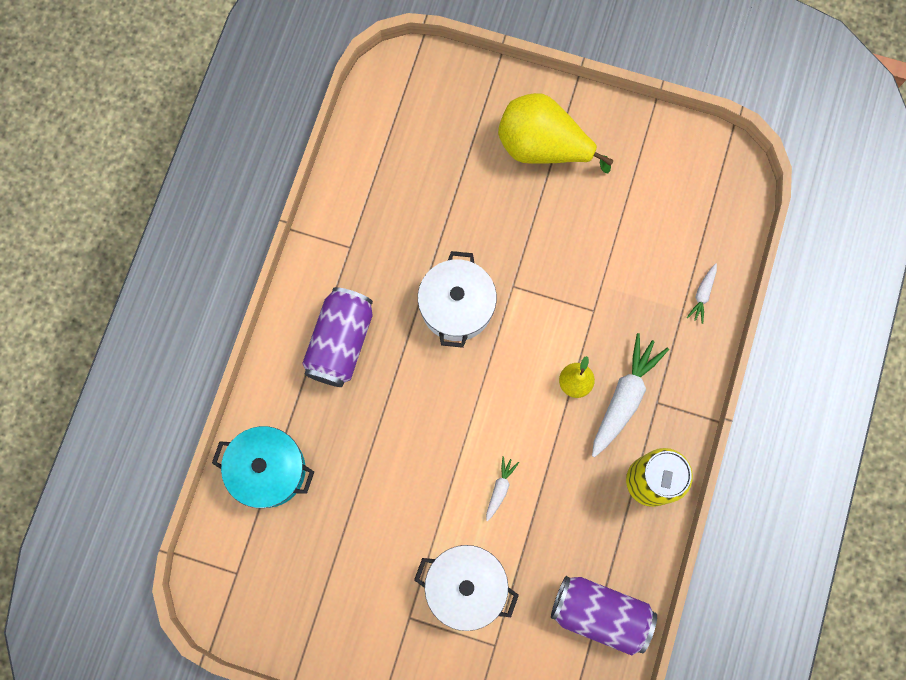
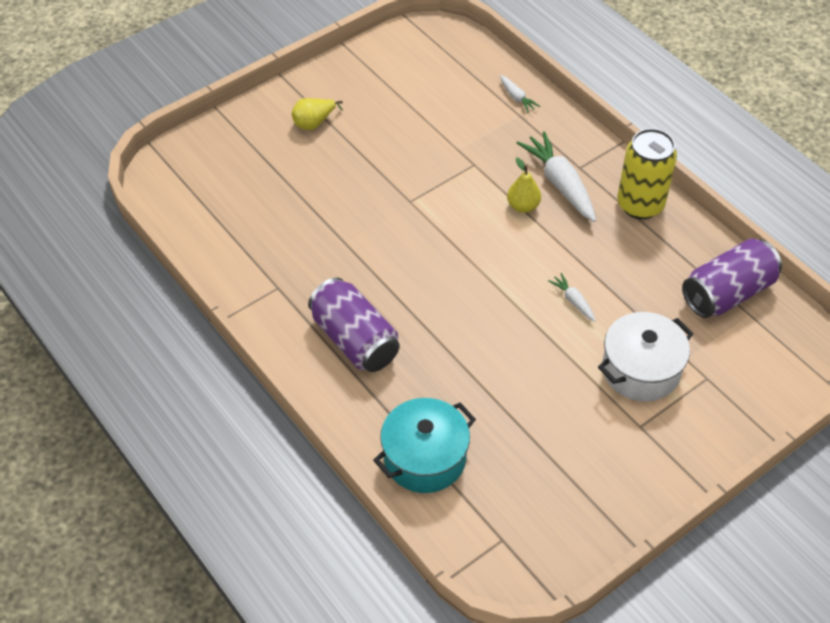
camera: 55 degrees left, 25 degrees down
white pot [418,251,497,348] -> none
yellow pear [498,93,613,173] -> yellow pear [292,98,343,130], size x0.49

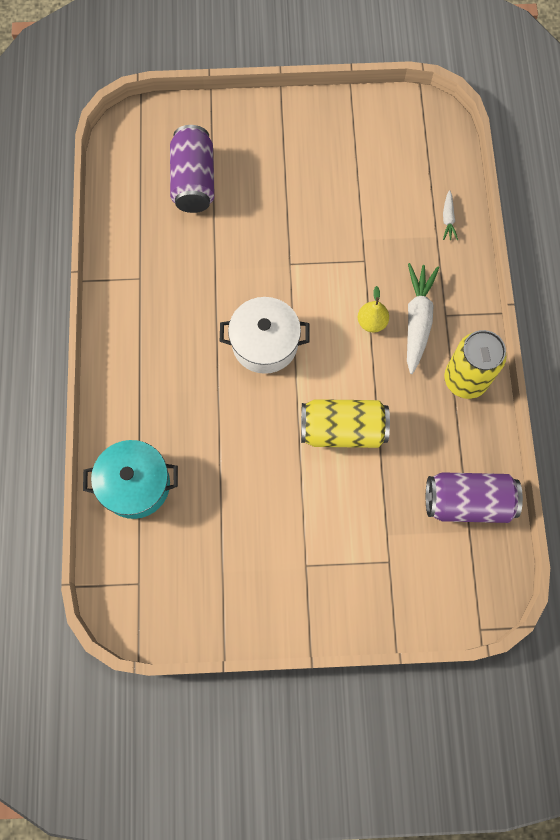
camera: 35 degrees right, 20 degrees up
yellow pear [292,98,343,130] -> none
purple can [308,277,400,372] -> purple can moved to [170,125,214,213]
white carrot [548,273,596,322] -> yellow can [301,399,390,448]
white pot [598,312,693,402] -> white pot moved to [220,297,309,374]

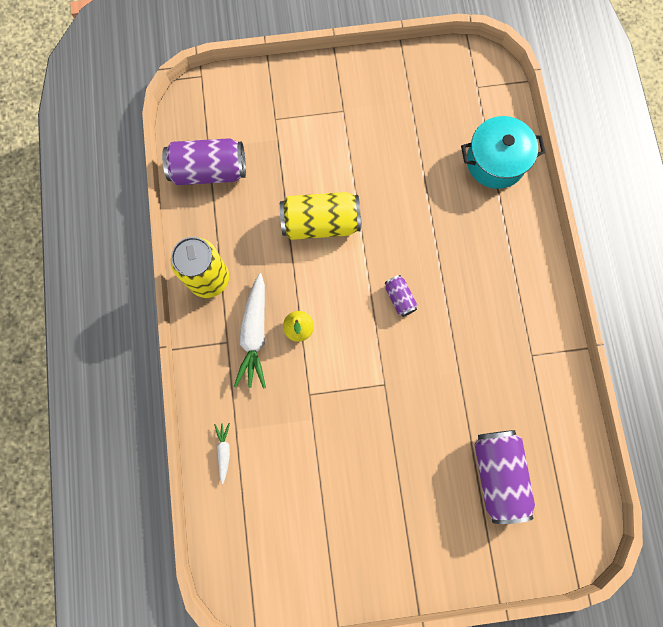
camera: 175 degrees right, 5 degrees up
white pot [220,297,309,374] -> purple can [385,275,417,317]

